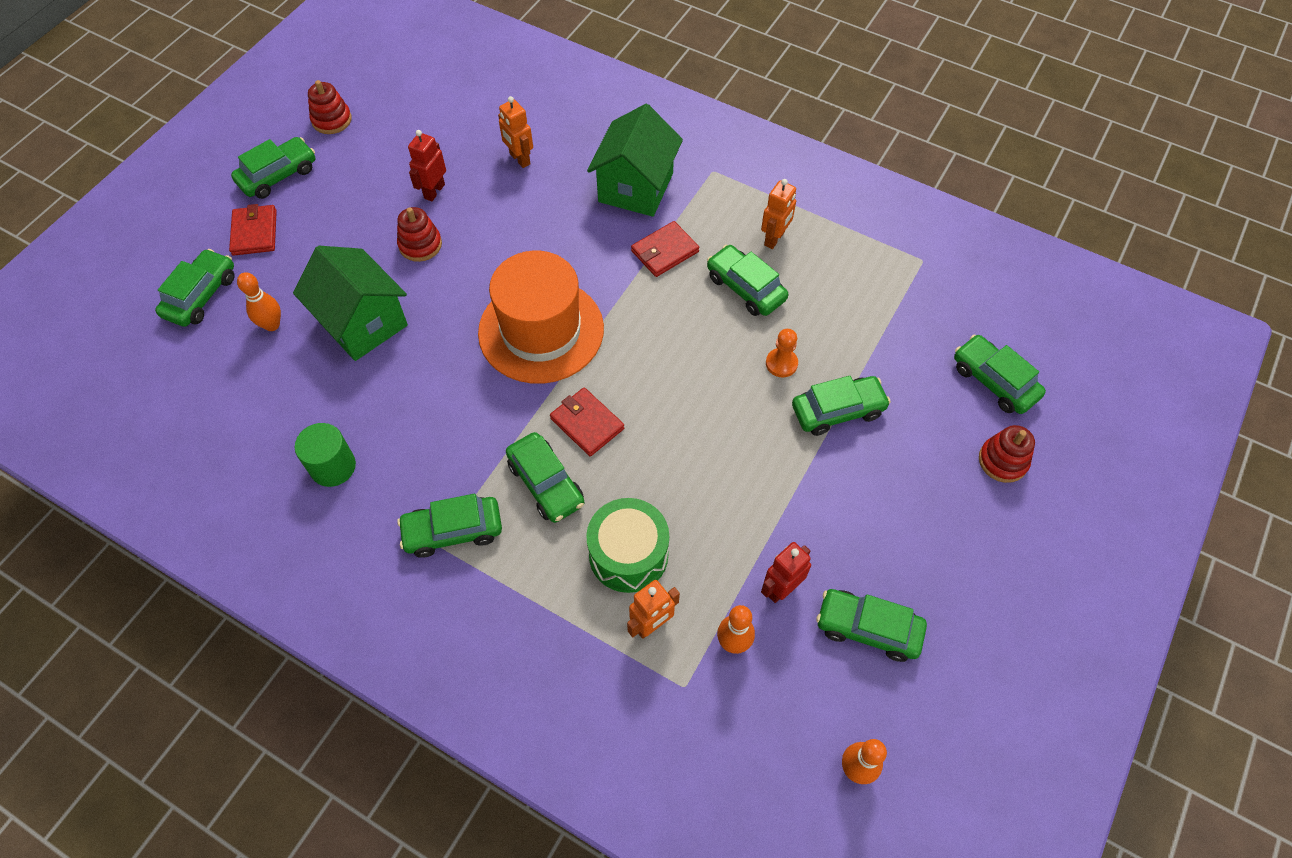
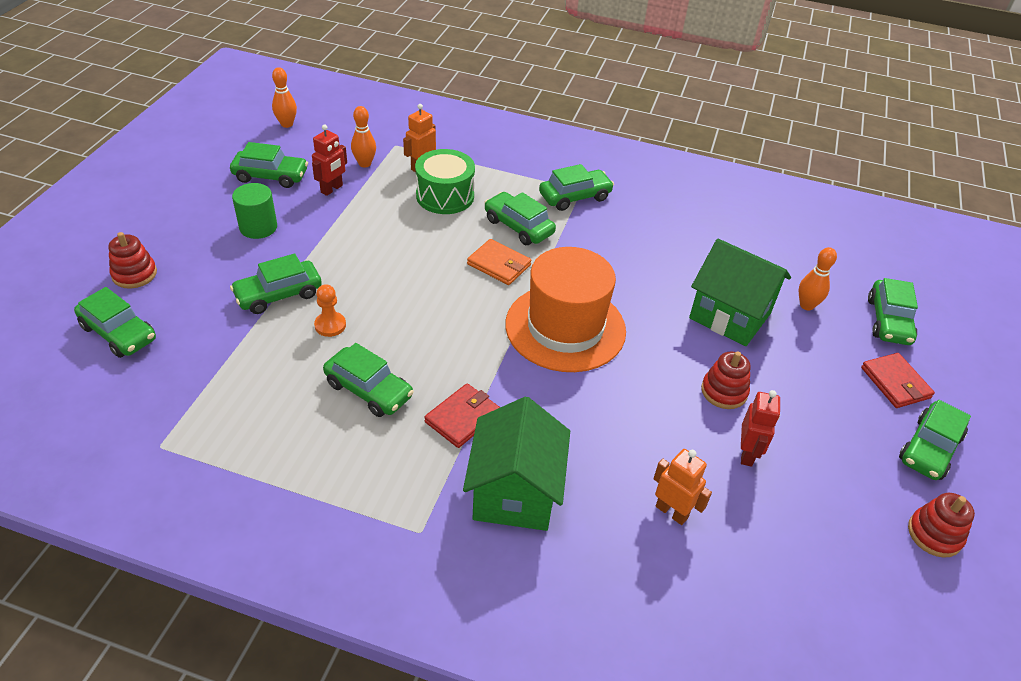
camera: 165 degrees right, 15 degrees down
green cylinder [295,423,356,487] -> green cylinder moved to [232,183,277,239]
red wallet [550,387,624,456] -> orange wallet [467,239,532,285]
orange robot [761,179,796,249] -> none

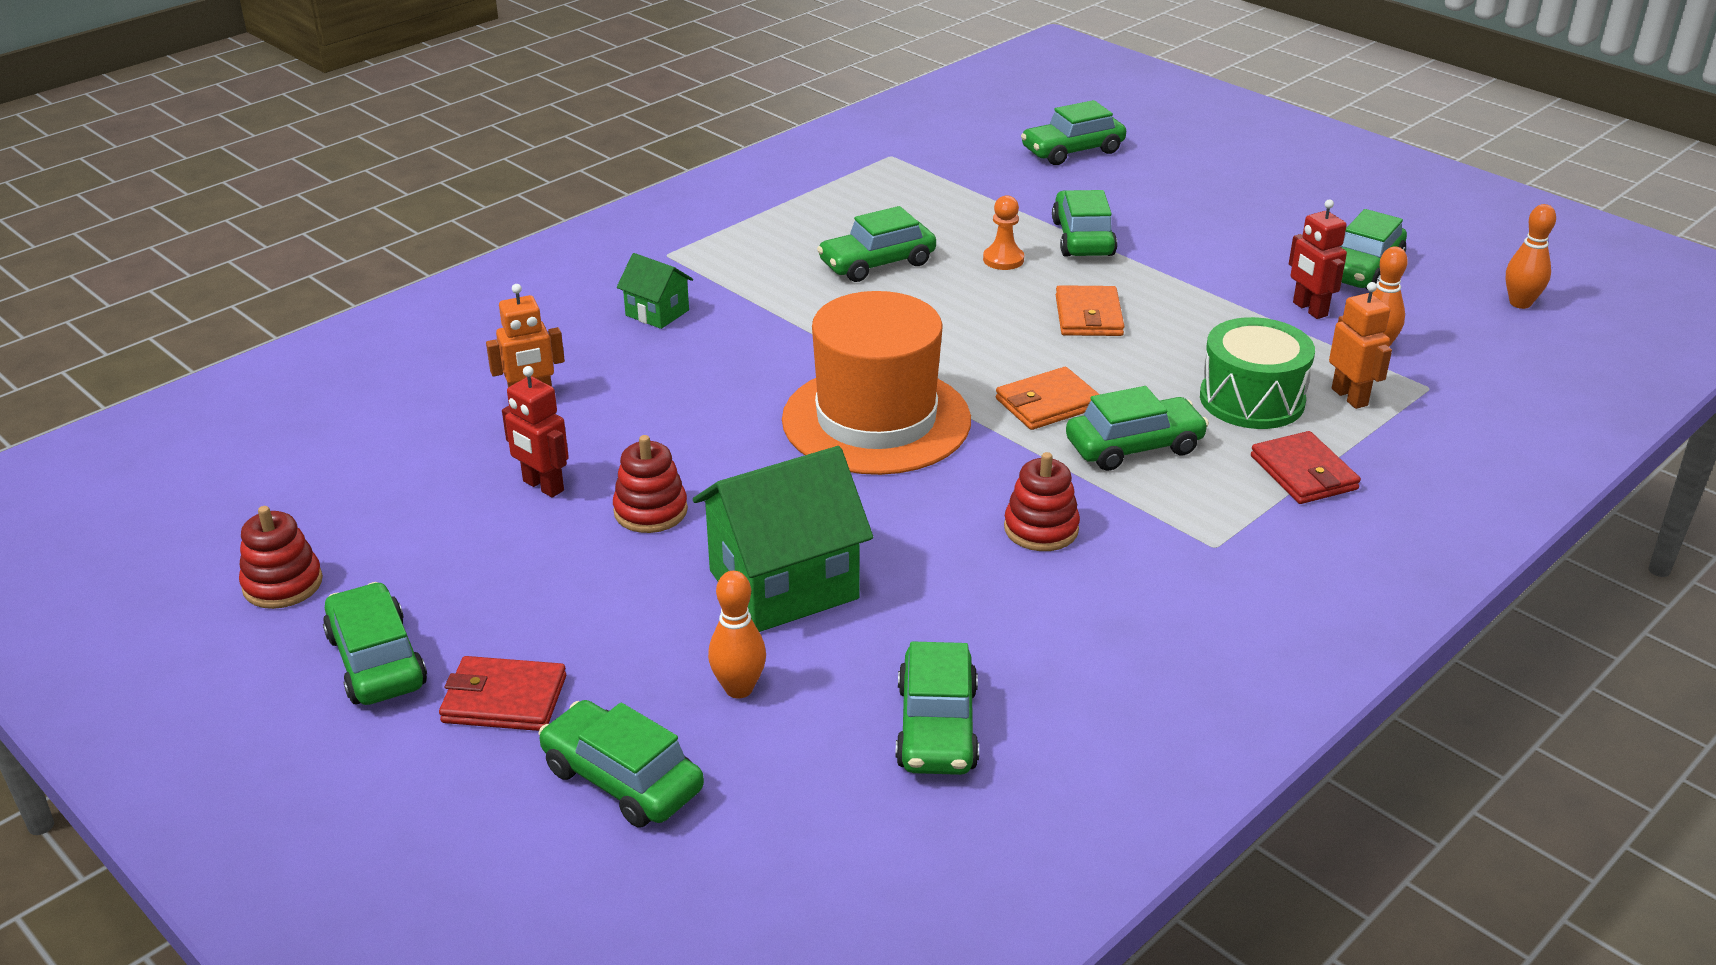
camera: 120 degrees right, 10 degrees down
red stacking toy [109,232,157,289] -> red stacking toy moved to [1004,452,1080,551]
green cylinder [232,183,277,239] -> none
red wallet [424,383,500,448] -> red wallet moved to [1251,431,1361,504]
green house [463,397,570,531] -> green house [617,253,693,329], size x0.51
green car [539,164,614,211] -> green car moved to [895,641,979,775]
none -> orange wallet [1056,285,1124,336]

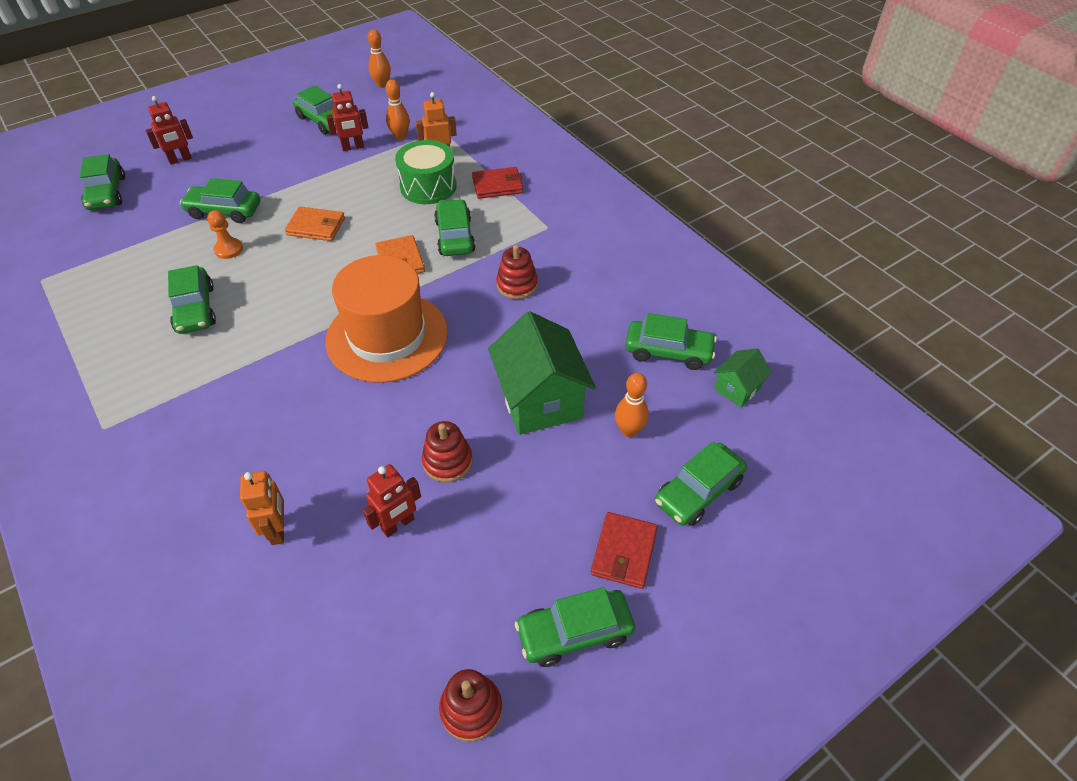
camera: 80 degrees left, 15 degrees up
green house [617,253,693,329] -> green house moved to [714,348,772,407]
none -> red robot [146,96,193,165]

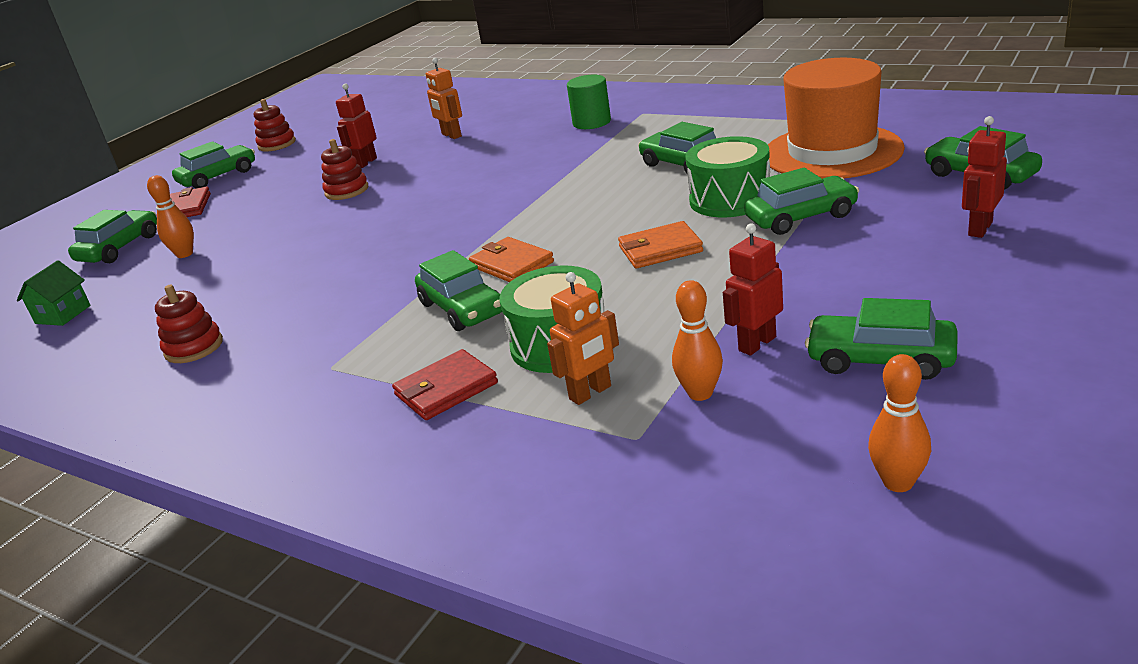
camera: 160 degrees right, 20 degrees down
orange pawn [207,210,243,259] -> green drum [685,136,770,217]
orange hat [326,255,448,383] -> orange hat moved to [768,58,905,179]
green house [488,311,596,435] -> none
red stacking toy [496,245,538,299] -> red stacking toy moved to [155,285,223,363]
green car [626,313,717,370] -> none
none -> green cylinder [567,75,611,129]

